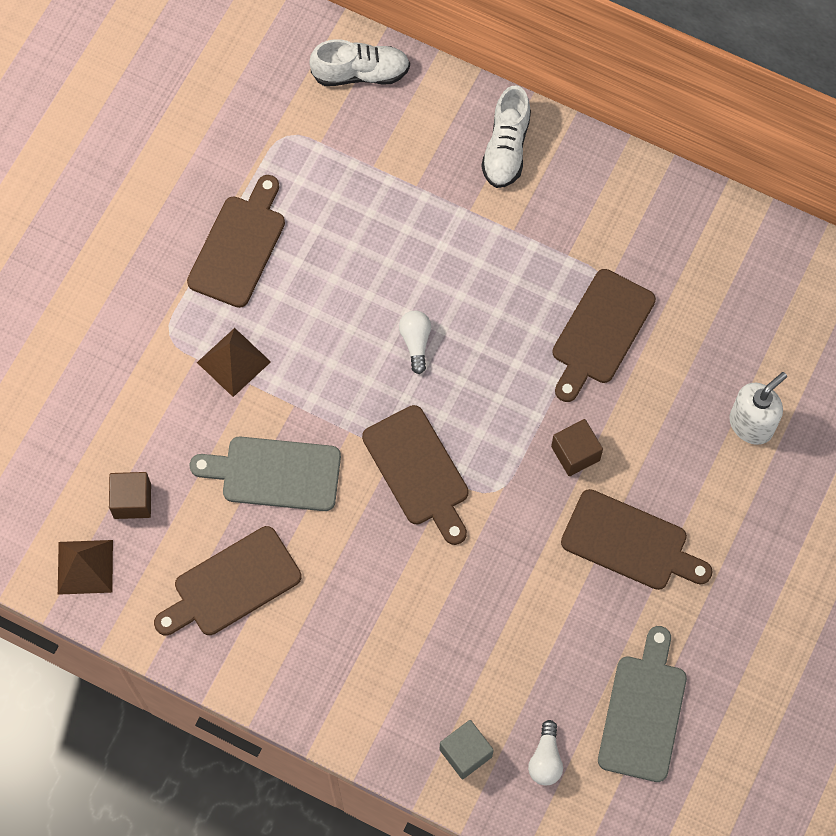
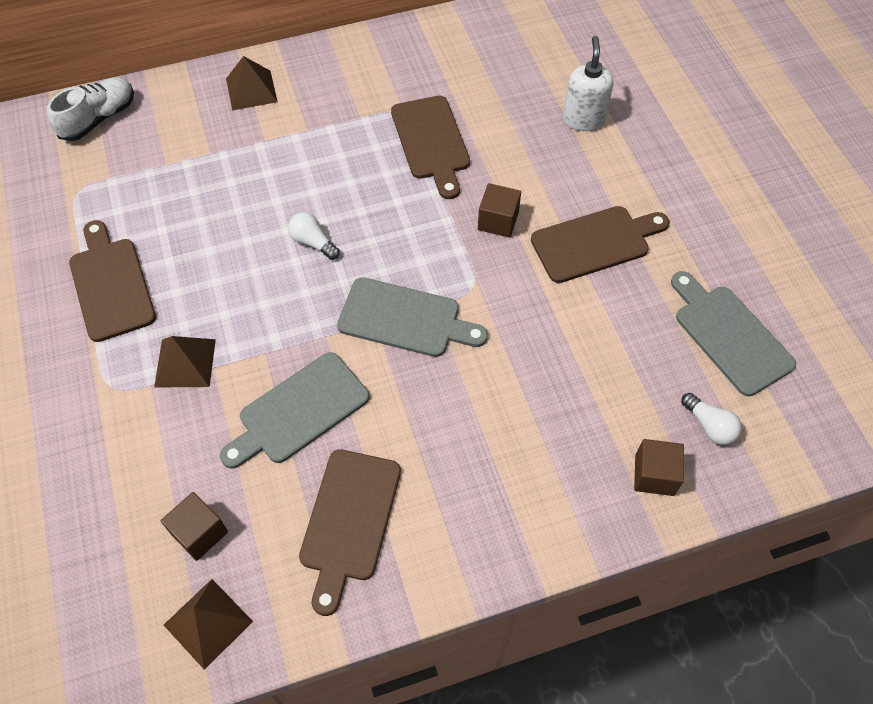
camera: 45 degrees left, 10 degrees down
brown cutting board [362,405,469,545] -> grey cutting board [337,277,488,357]
grey cube [440,720,494,779] -> brown cube [634,439,684,496]
white shoe [481,86,531,188] -> brown pyramid [226,56,278,111]

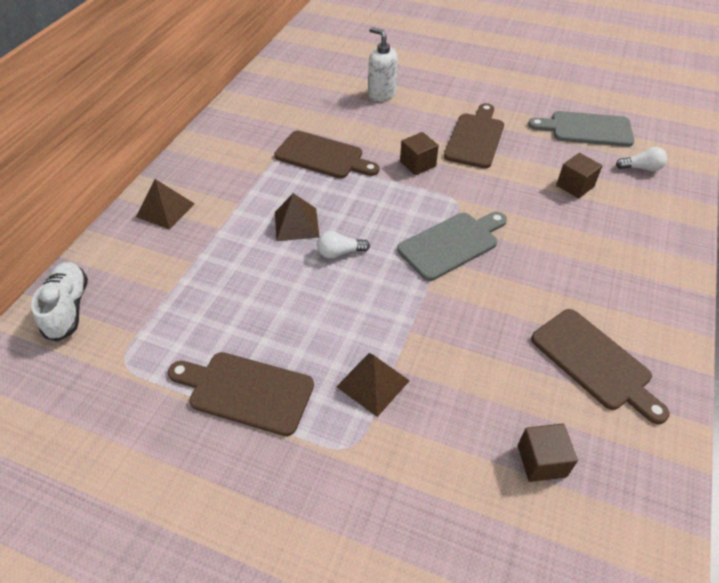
camera: 50 degrees left, 10 degrees down
brown pyramid [164,579,253,670] -> brown pyramid moved to [275,193,320,241]
grey cutting board [220,352,369,469] -> none
brown cube [634,439,684,496] -> brown cube moved to [556,153,602,198]

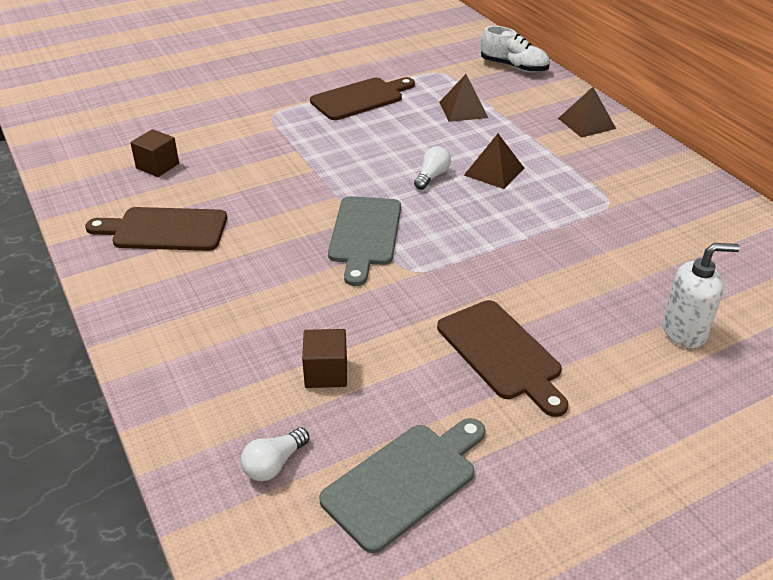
camera: 130 degrees right, 10 degrees down
brown cutting board [274,131,380,178] -> none
brown pyramid [336,353,410,417] -> brown pyramid moved to [439,74,488,122]
brown cube [400,132,439,175] -> none

